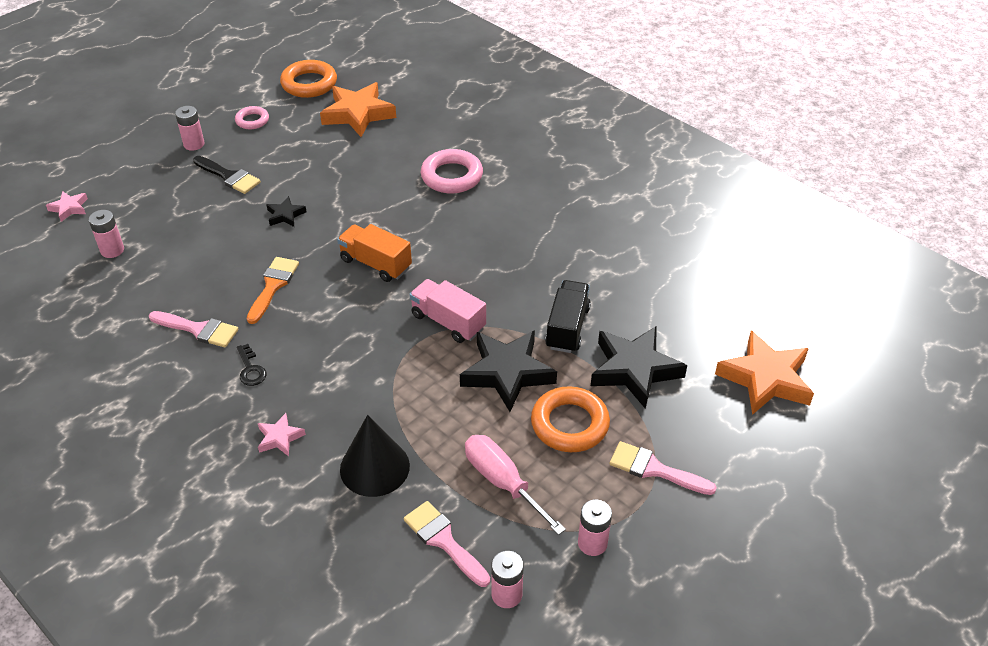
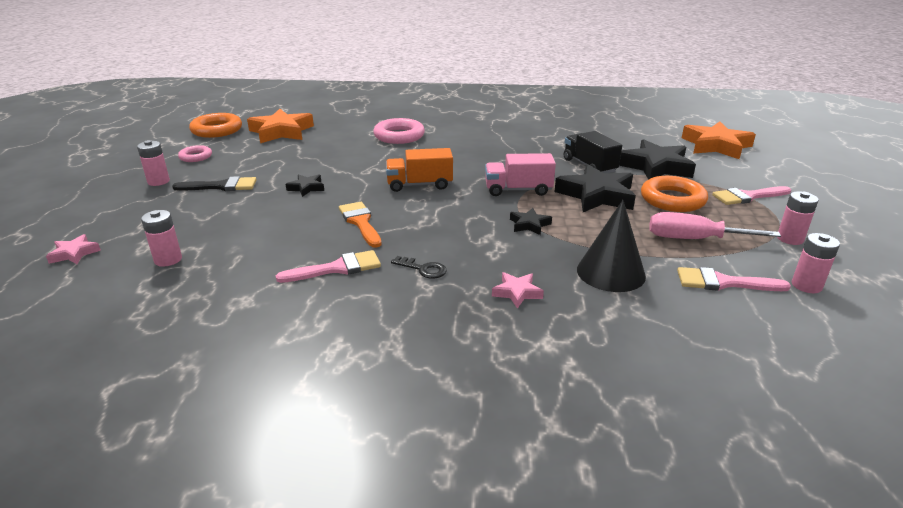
camera: 40 degrees left, 15 degrees down
none -> black star [510,208,552,235]

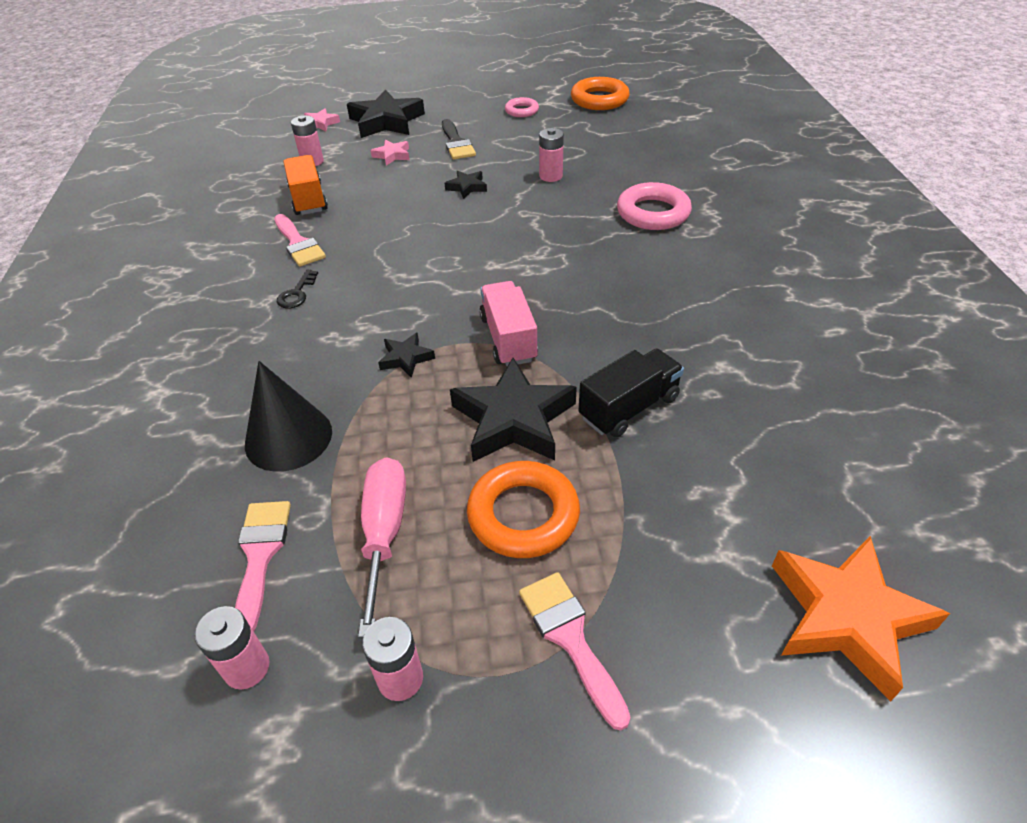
camera: 80 degrees right, 15 degrees up
pink battery [137,140,170,186] -> pink battery moved to [539,128,564,182]
orange star [247,109,314,143] -> none
orange brush [339,202,382,248] -> none
orange truck [386,148,453,192] -> orange truck moved to [283,155,328,215]
pink star [492,272,544,309] -> pink star moved to [370,140,409,166]
black star [619,139,696,180] -> black star moved to [347,90,425,138]

